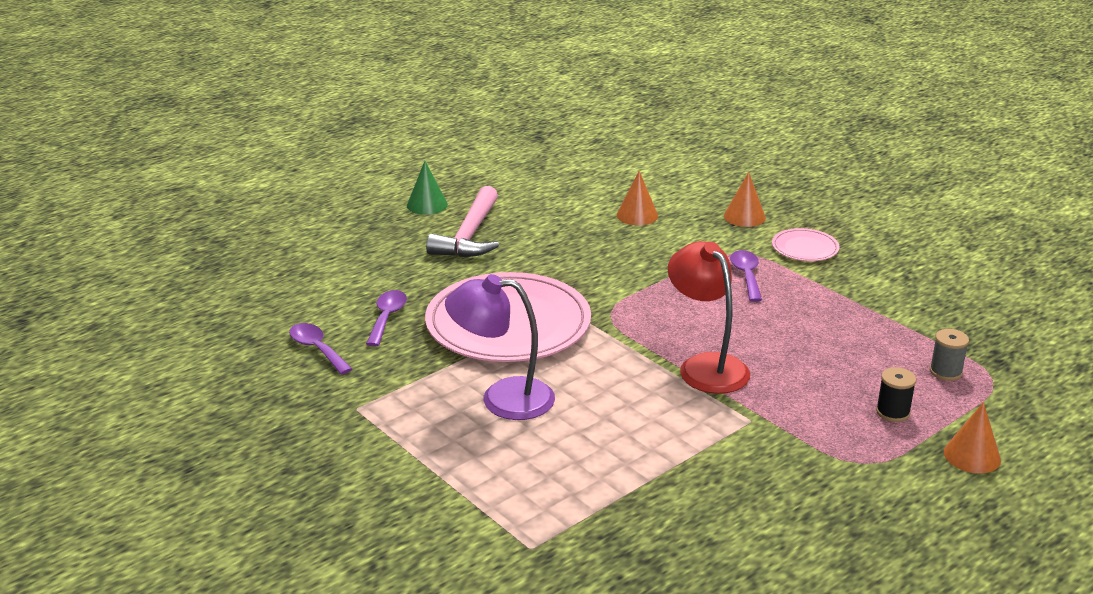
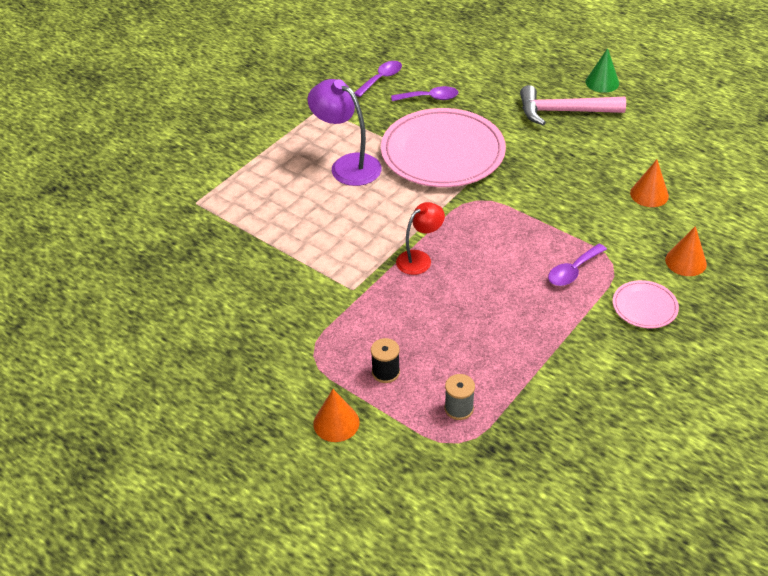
camera: 80 degrees right, 15 degrees up
purple lamp [445,274,555,420] -> purple lamp turned 45 degrees counterclockwise [308,79,382,186]
red lamp [668,241,750,394] -> red lamp [396,202,445,275], size x0.63
purple spoon [730,250,762,302] -> purple spoon turned 150 degrees clockwise [548,244,607,286]

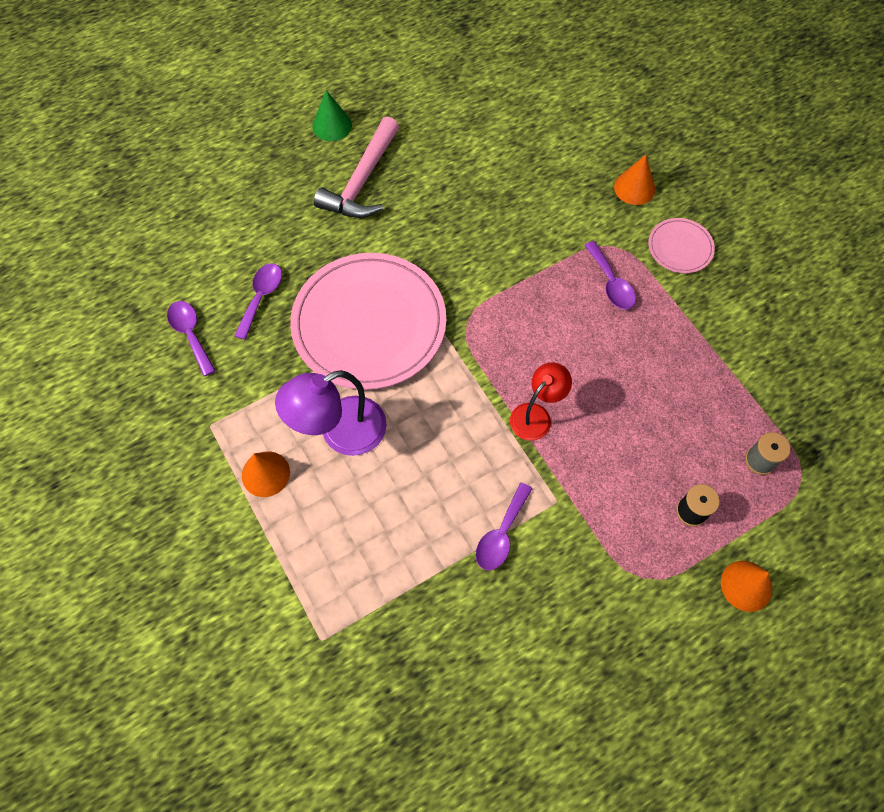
camera: 70 degrees left, 20 degrees up
red lamp [396,202,445,275] -> red lamp turned 60 degrees clockwise [510,362,572,441]
orange cone [630,160,669,207] -> orange cone moved to [242,452,290,497]
none -> purple spoon [476,483,532,570]

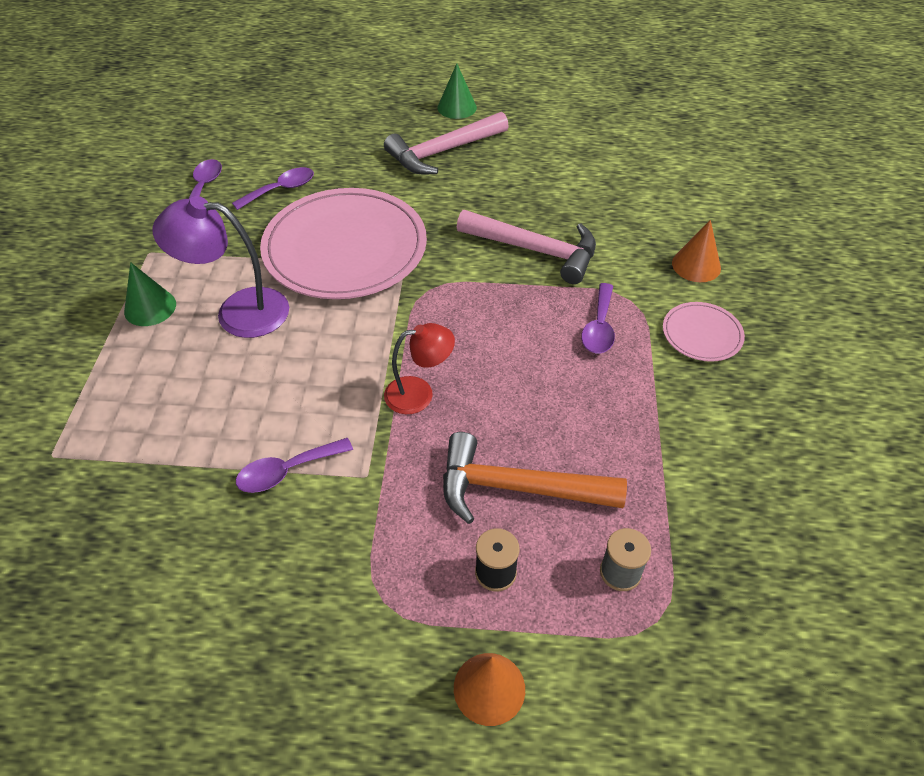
camera: 35 degrees right, 15 degrees down
orange cone [242,452,290,497] -> green cone [124,262,176,326]
none -> orange hammer [443,432,627,524]
none -> pink hammer [457,210,596,284]

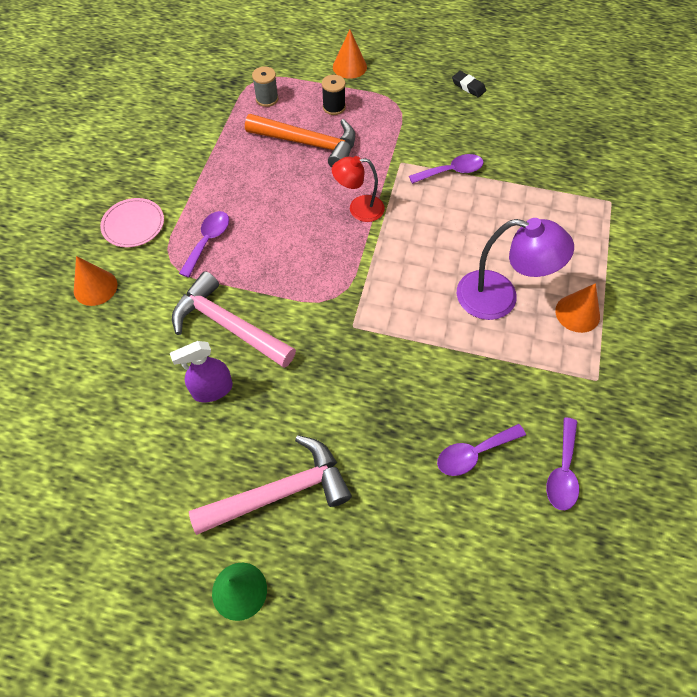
camera: 170 degrees left, 10 degrees up
green cone [124,262,176,326] -> orange cone [555,283,600,333]
pink plate [260,188,427,299] -> none
none -> purple spray bottle [170,341,233,402]
none -> black eraser [452,71,486,97]

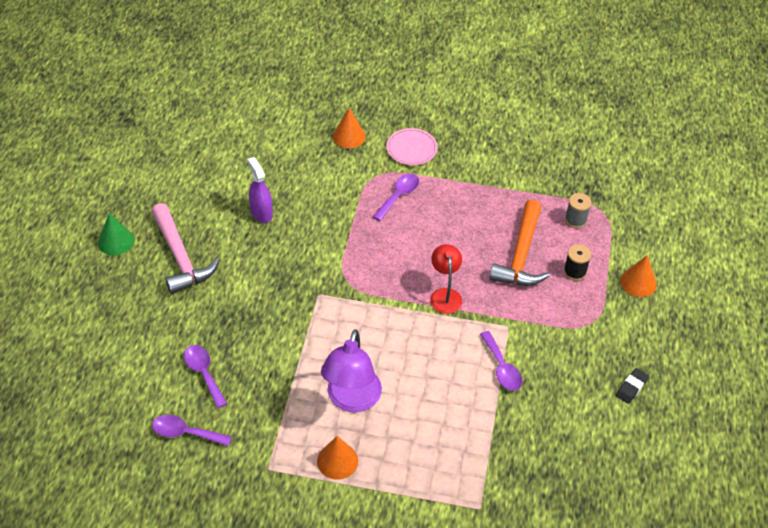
camera: 85 degrees right, 10 degrees down
pink hammer [172,271,296,368] -> none
purple spoon [179,211,229,277] -> purple spoon turned 75 degrees counterclockwise [373,174,419,221]

